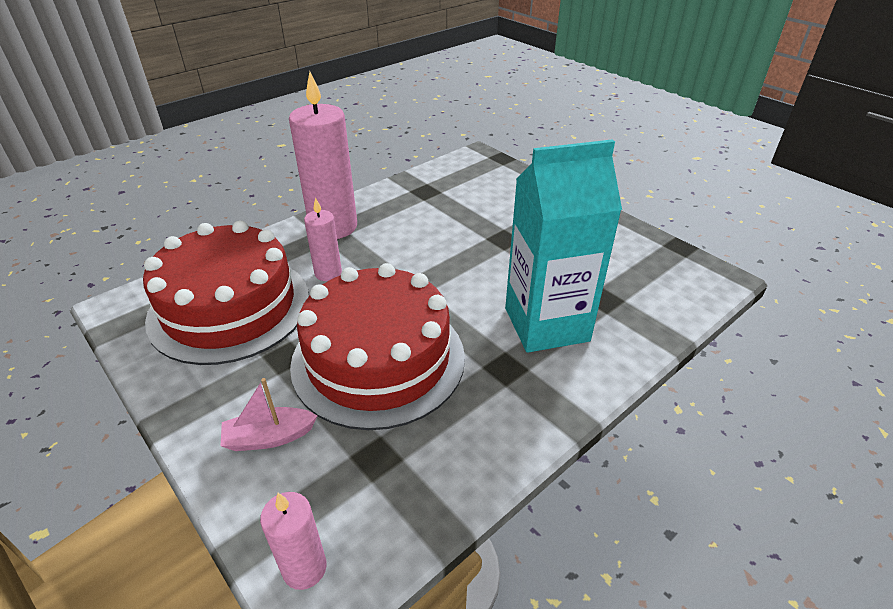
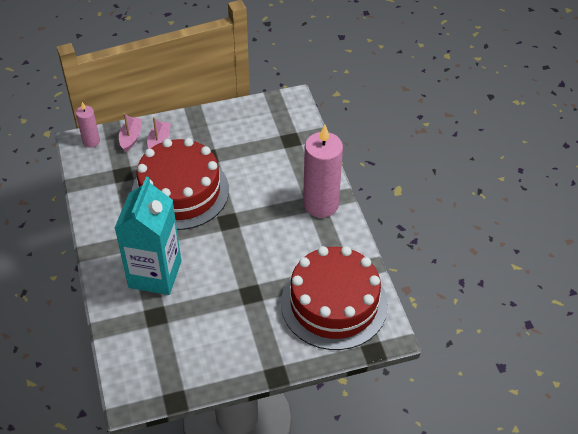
camera: 115 degrees right, 10 degrees up
red cake [143,220,309,365] -> red cake moved to [281,246,388,350]
pink candle [304,197,342,281] -> none
none -> pink boat [119,113,142,152]

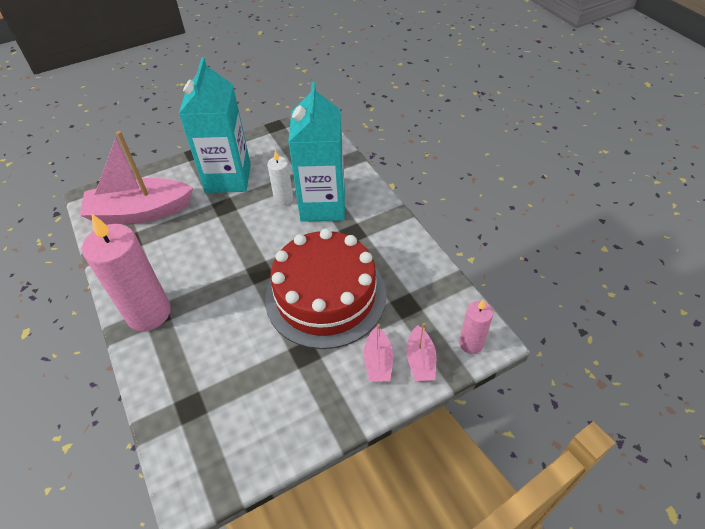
camera: 170 degrees right, 0 degrees up
red cake [281,246,388,350] -> pink boat [80,131,193,225]
none -> turquoise carton [179,58,251,193]
none -> white candle [267,151,293,206]

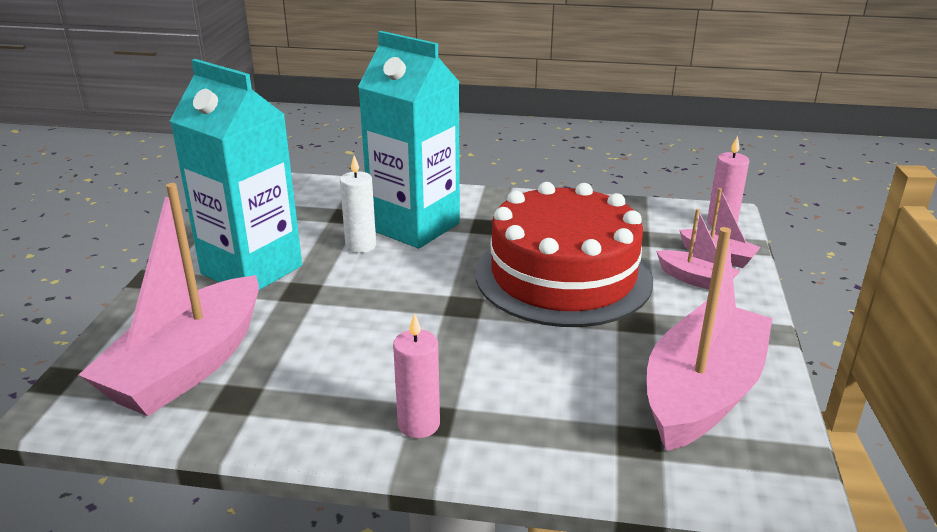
camera: 55 degrees left, 20 degrees down
pink candle [82,214,171,331] -> pink candle [393,313,440,438], size x0.51
none -> pink boat [647,227,773,451]

